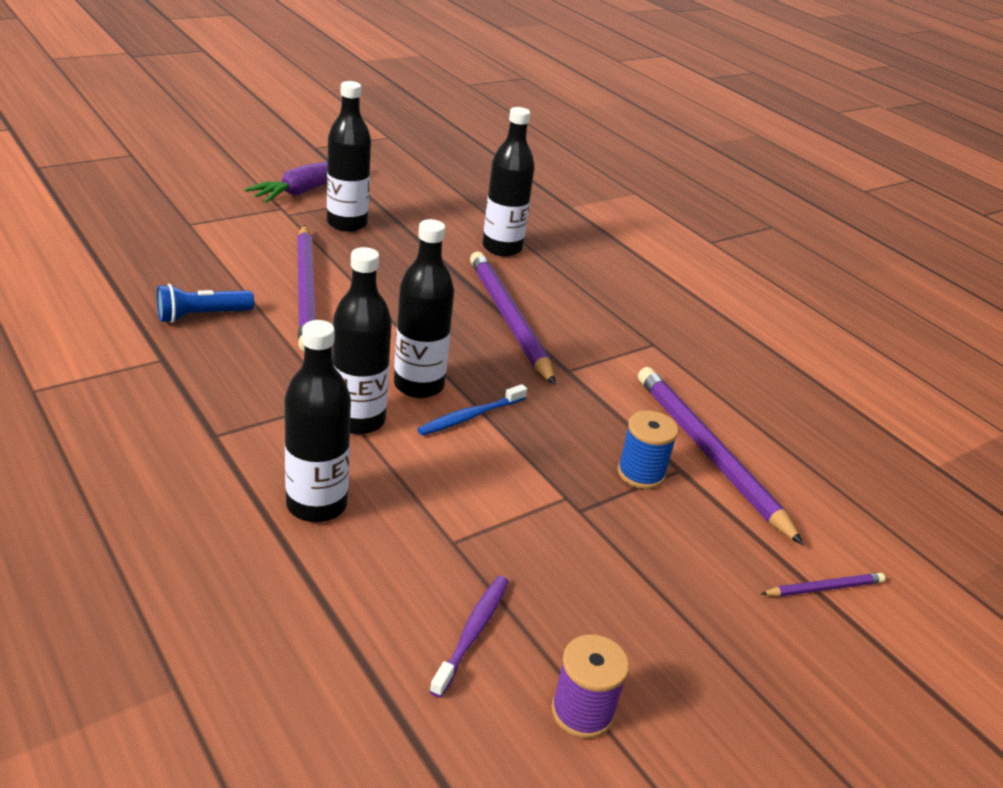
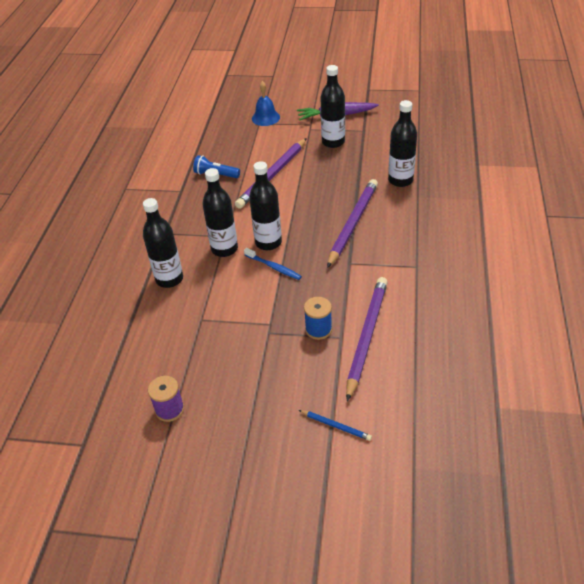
camera: 50 degrees right, 10 degrees up
blue toothbrush [417,384,527,435] -> blue toothbrush turned 150 degrees counterclockwise [244,248,302,280]
purple toothbrush [429,576,509,698] -> none
purple pencil [761,573,885,597] -> blue pencil [299,410,372,441]
none -> blue bell [252,81,280,126]

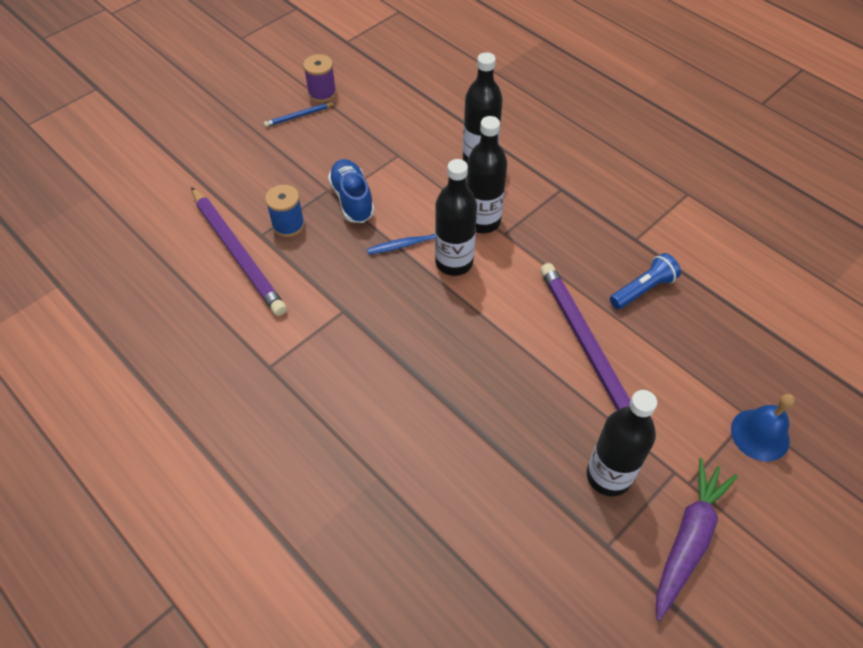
camera: 125 degrees right, 10 degrees up
blue pencil [299,410,372,441] -> blue pencil moved to [264,103,335,127]
purple pencil [327,179,378,268] -> none
black bottle [388,100,417,187] -> none
none -> blue shoe [328,159,375,223]

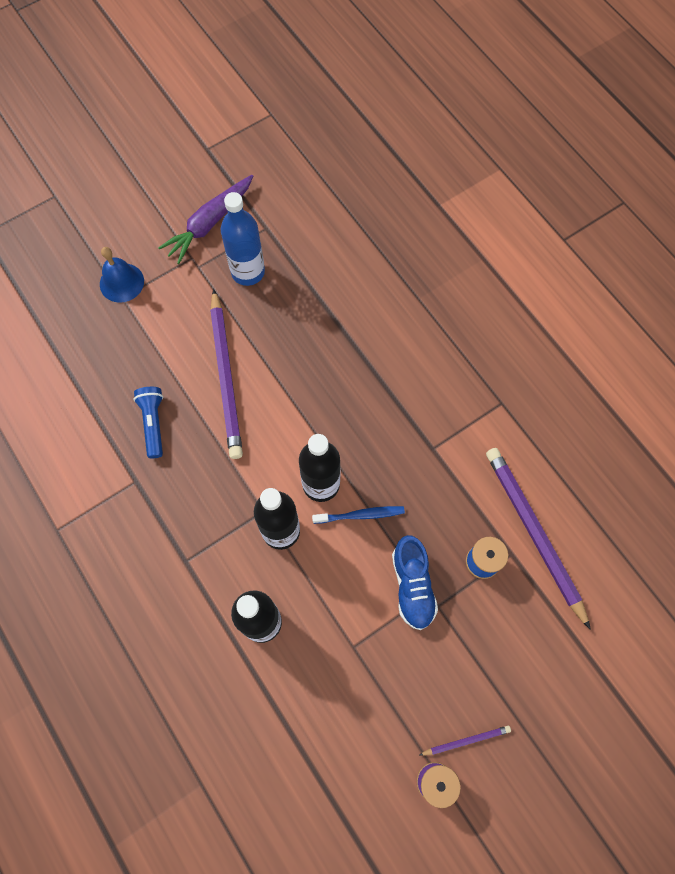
camera: 170 degrees left, 15 degrees up
blue pencil [264,103,335,127] -> purple pencil [420,726,511,756]
black bottle [587,390,657,496] -> blue bottle [221,192,265,286]
blue flashlight [610,253,681,309] -> blue flashlight turned 105 degrees clockwise [133,387,163,458]

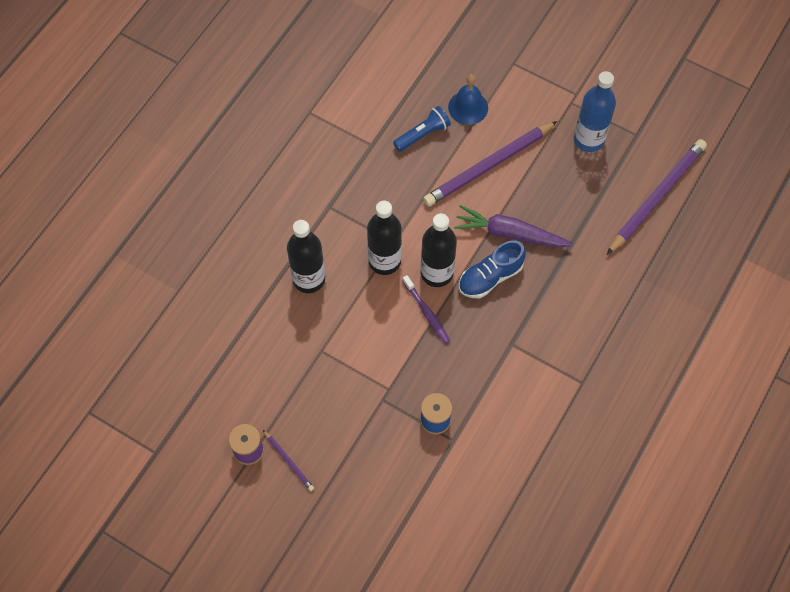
camera: 65 degrees right, 5 degrees down
blue bell [100,247,144,303] -> blue bell moved to [448,74,488,125]
purple carrot [158,175,253,264] -> purple carrot moved to [454,205,574,247]
blue toothbrush [312,506,405,524] -> purple toothbrush [403,275,450,344]
blue shoe [392,535,438,630] -> blue shoe moved to [458,240,526,298]
purple pencil [486,448,591,630] -> purple pencil moved to [607,139,707,255]

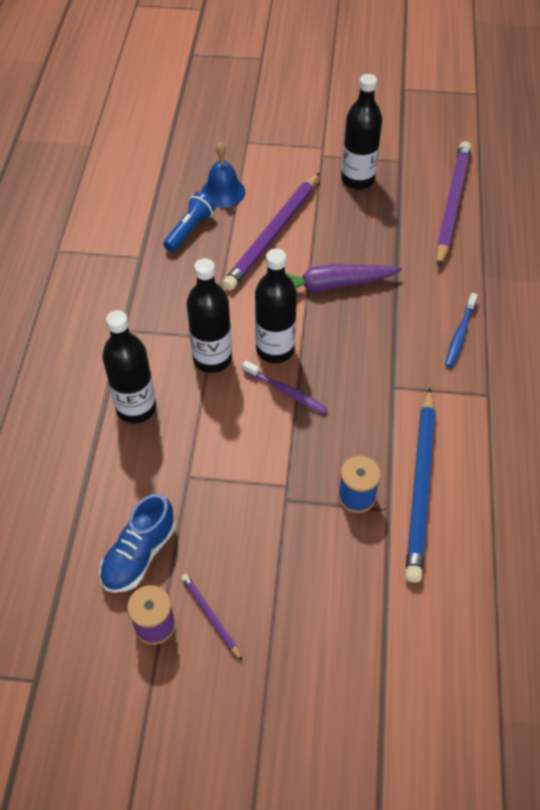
camera: 25 degrees left, 10 degrees down
purple pencil [263,430,314,491] -> purple pencil turned 150 degrees counterclockwise [181,574,243,661]
blue shoe [458,240,526,298] -> blue shoe moved to [99,493,175,593]
blue bottle [574,71,616,152] -> black bottle [341,74,382,190]
none -> blue pencil [405,387,435,583]
none -> blue toothbrush [445,293,478,368]

